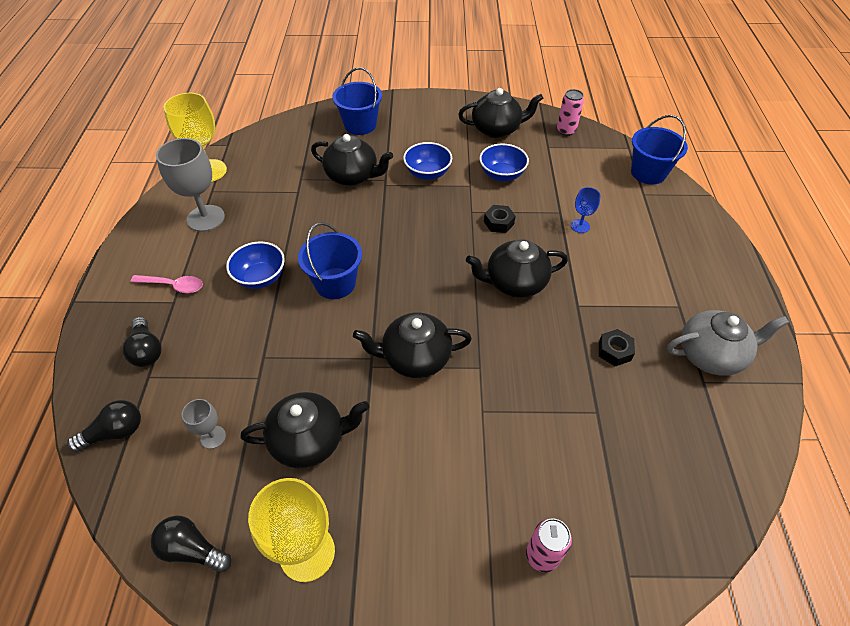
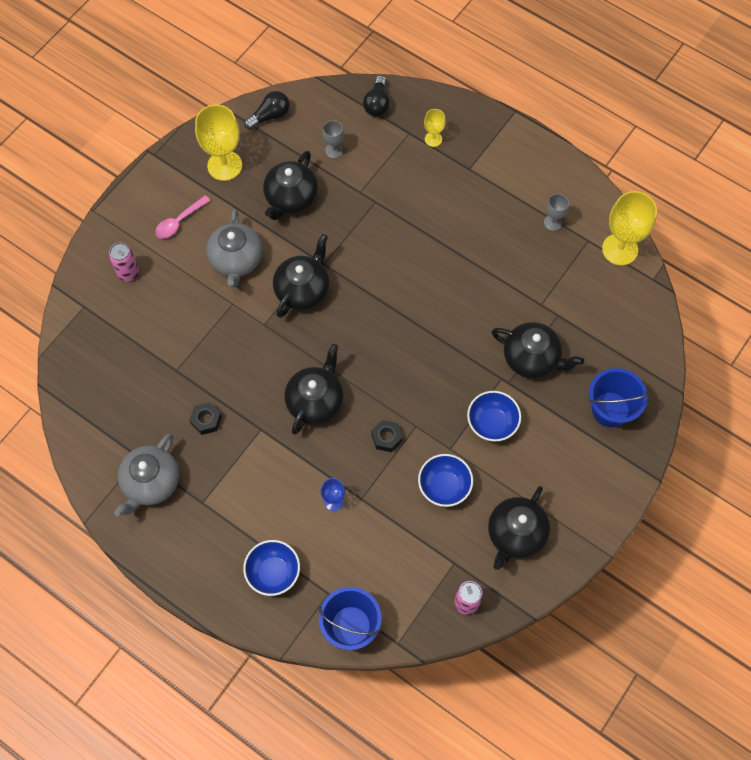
camera: 125 degrees right, 15 degrees up
black light bulb [122,317,162,367] -> yellow goblet [424,109,446,147]
pink spoon [130,275,203,293] -> pink spoon moved to [155,195,210,239]
grey goblet [156,138,225,232] -> grey goblet [544,194,569,231], size x0.51
blue bowl [226,242,285,289] -> blue bowl moved to [243,540,300,596]
blue bucket [298,222,362,299] -> none
black teapot [311,134,393,186] -> black teapot turned 120 degrees counterclockwise [492,322,584,379]
none -> grey teapot [206,209,263,287]

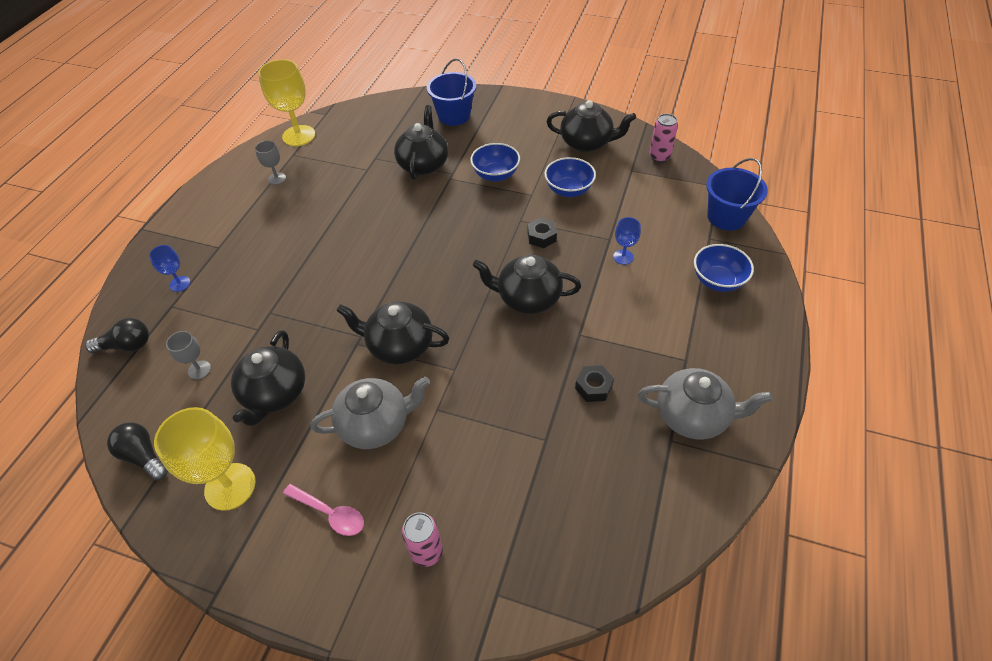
camera: 105 degrees left, 15 degrees down
black teapot [263,151,318,220] -> black teapot turned 90 degrees clockwise [231,330,305,426]
yellow goblet [424,109,446,147] -> blue goblet [149,245,190,292]

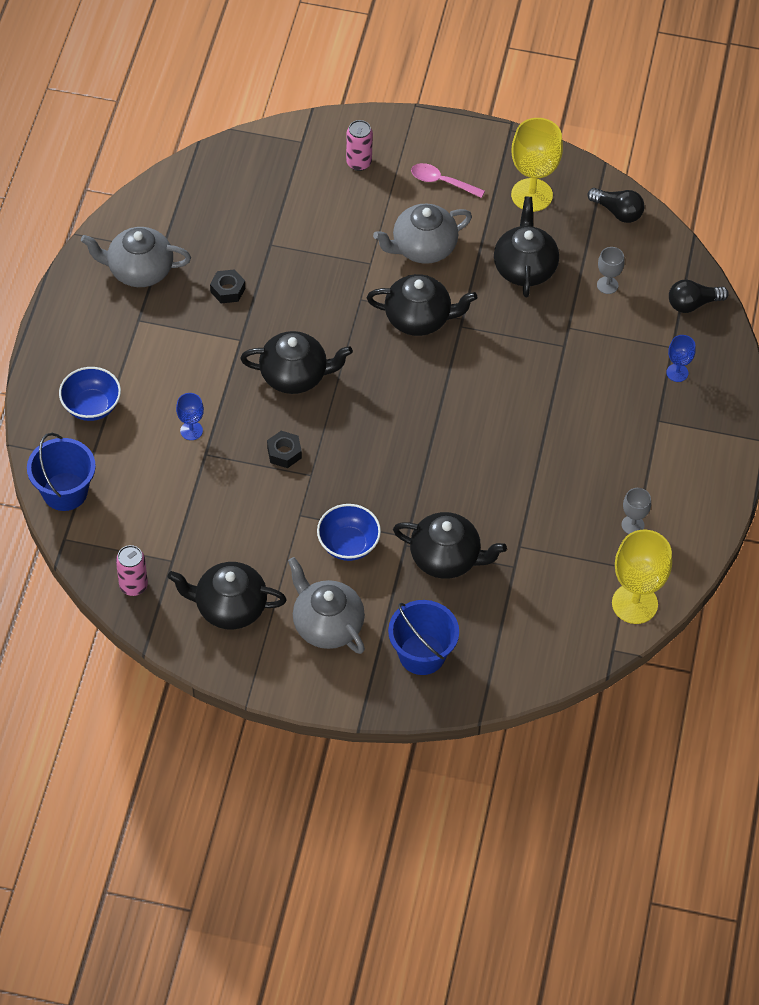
camera: 170 degrees right, 5 degrees up
black teapot [394,105,448,180] -> black teapot turned 75 degrees counterclockwise [393,512,507,579]
blue bowl [544,157,596,197] -> none
none -> grey teapot [288,557,365,654]

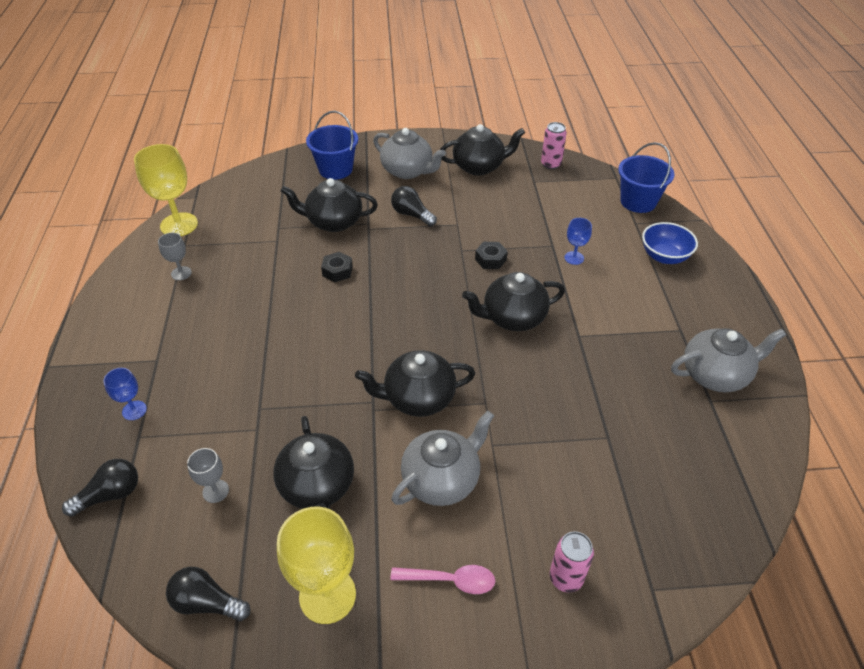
camera: 165 degrees right, 10 degrees down
black nut [210,269,245,304] -> black nut moved to [321,252,353,282]
blue bowl [317,504,381,561] -> black light bulb [391,186,437,226]

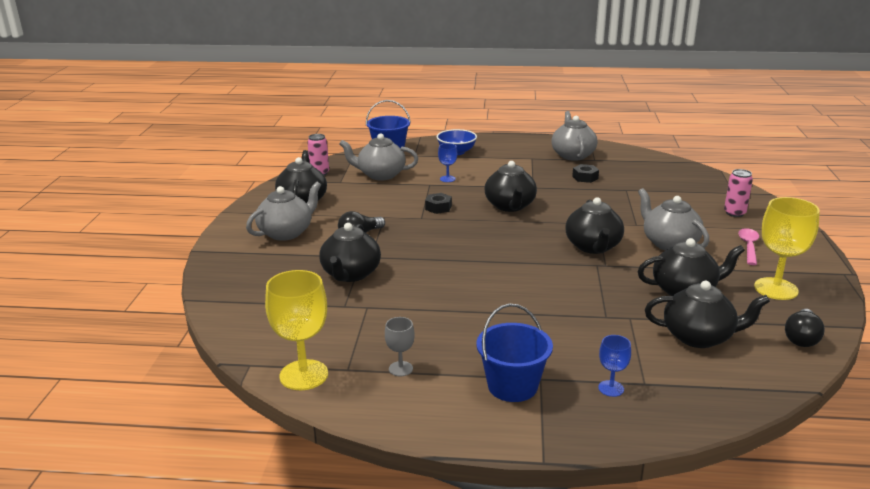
camera: 80 degrees left, 20 degrees down
black light bulb [62,459,138,517] -> none
grey goblet [187,448,229,503] -> black teapot [645,281,770,348]
blue bucket [306,111,358,180] -> blue bucket moved to [476,304,553,402]
black nut [321,252,353,282] -> black nut moved to [572,164,599,183]
none -> grey teapot [339,133,418,180]

